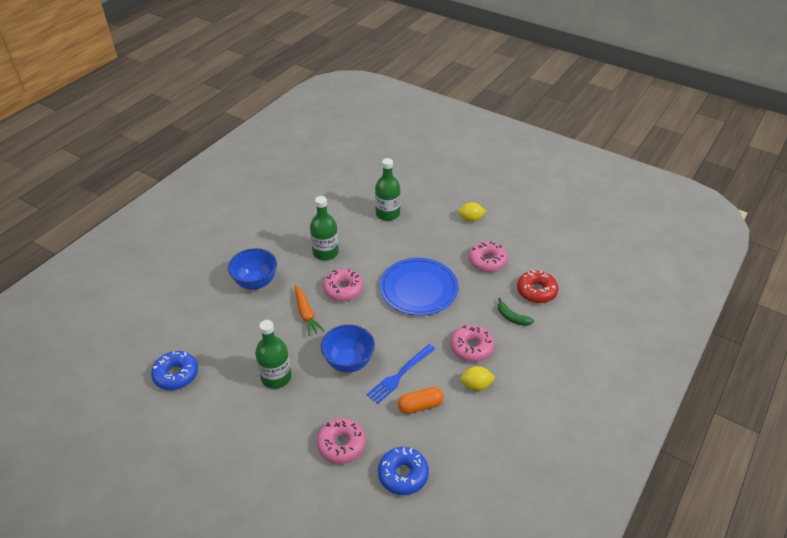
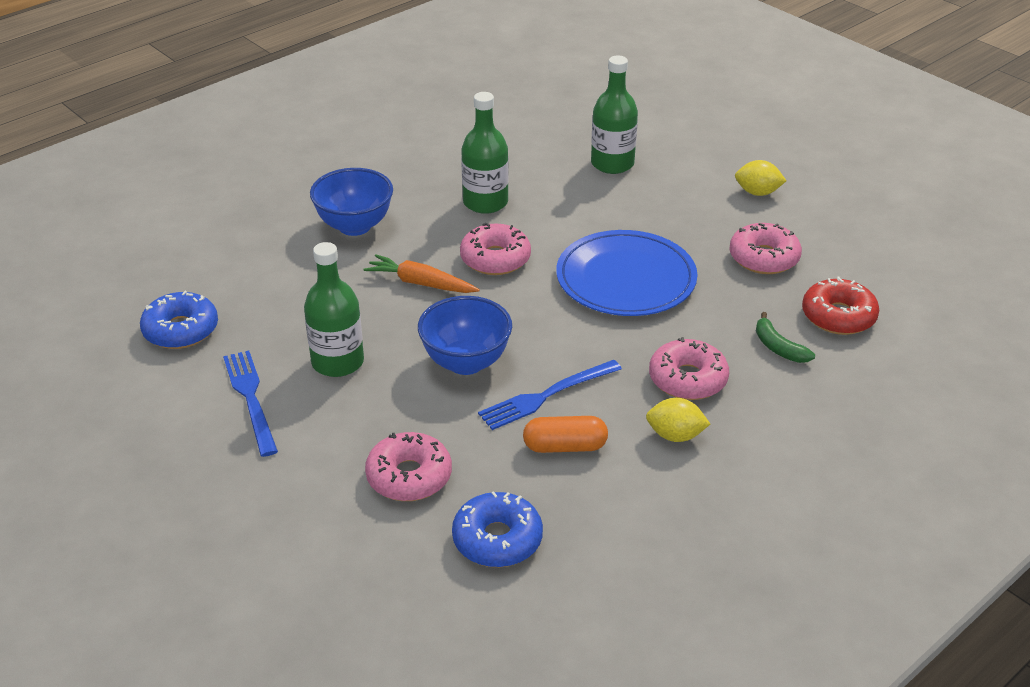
camera: 15 degrees right, 5 degrees down
orange carrot [295,285,325,336] -> orange carrot turned 120 degrees clockwise [363,254,480,293]
none -> blue fork [223,350,278,457]

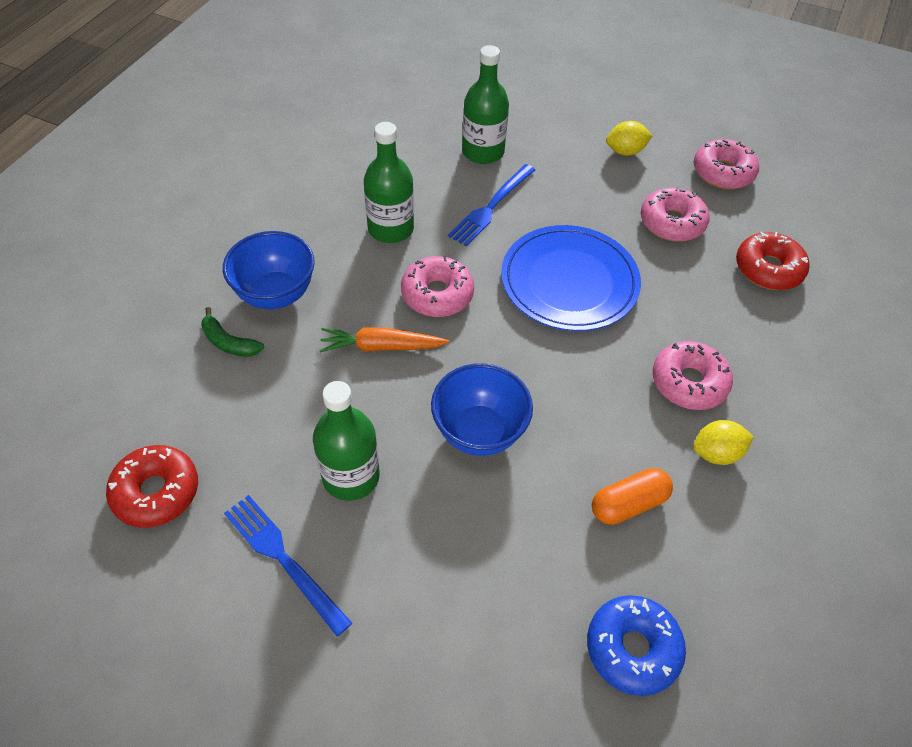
camera: 25 degrees left, 15 degrees up
blue donut [140,291,218,349] -> red donut [106,445,198,528]
pink donut [365,432,452,501] -> pink donut moved to [694,139,759,189]
blue fork [478,360,622,430] -> blue fork moved to [448,164,535,246]
green banana [756,312,815,363] -> green banana moved to [201,307,264,357]

